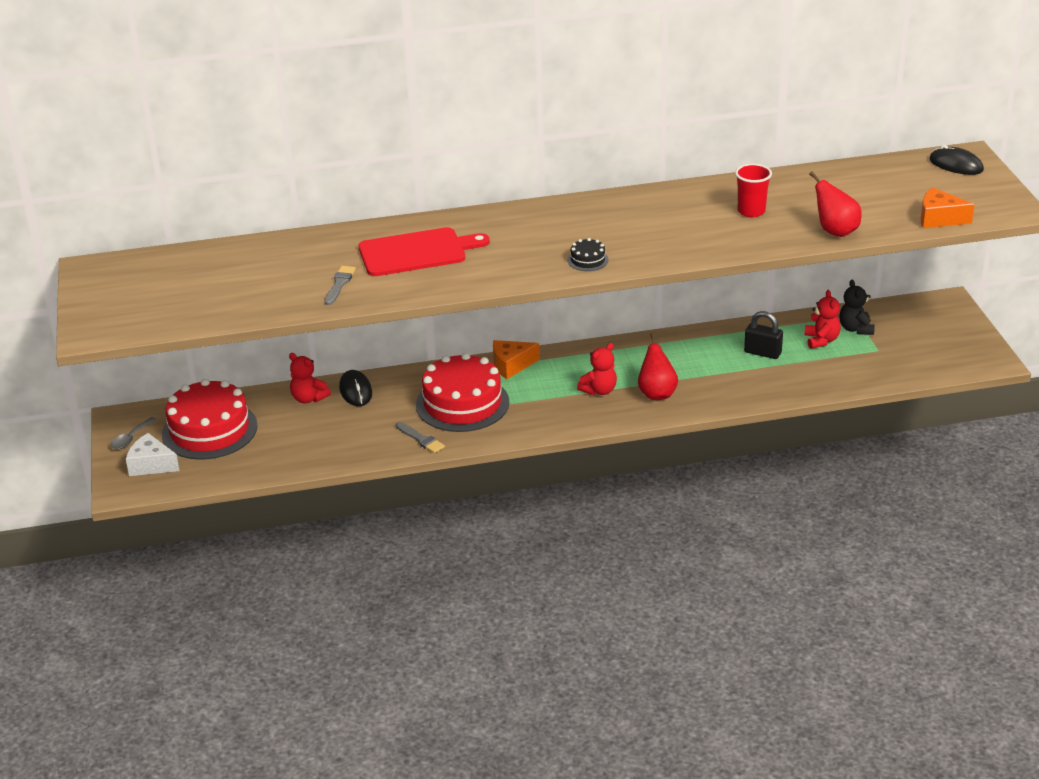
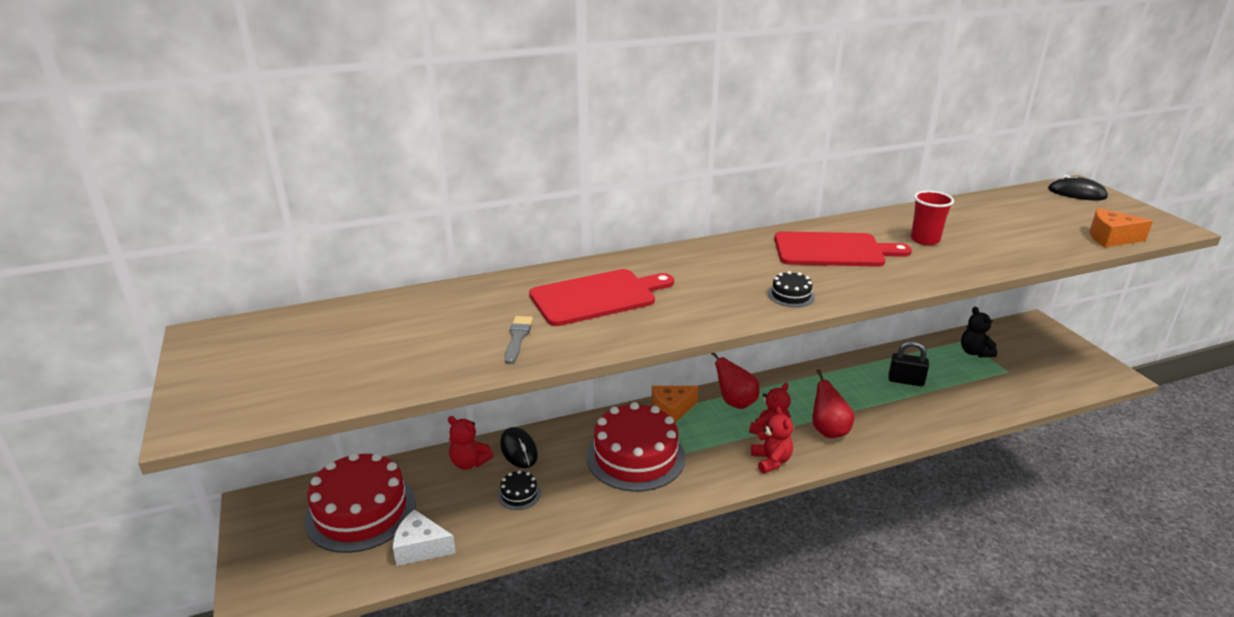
camera: 10 degrees left, 5 degrees down
grey spoon [110,417,157,449] -> none
white cheese [126,433,180,476] -> white cheese moved to [393,509,456,566]
grey brush [396,422,445,453] -> none
red teddy bear [804,290,841,349] -> red teddy bear moved to [751,406,793,474]
red pear [809,171,862,237] -> red pear moved to [711,353,760,409]
none -> black cake [498,470,541,510]
none -> red cutting board [774,231,912,267]

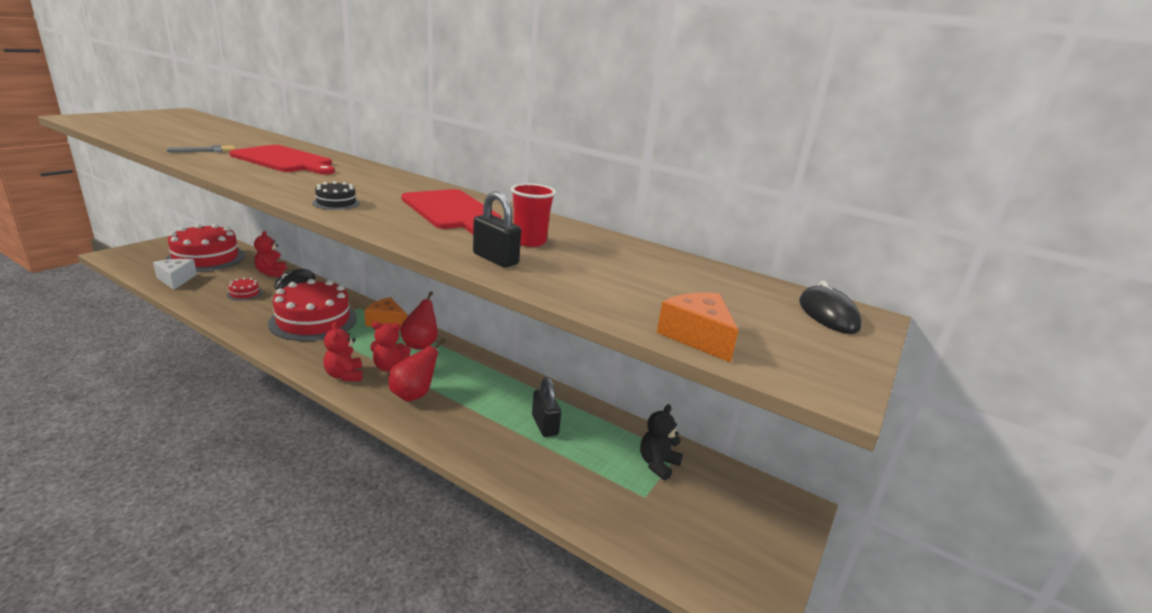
camera: 50 degrees right, 5 degrees down
black cake [498,470,541,510] -> red cake [227,278,263,301]
red teddy bear [751,406,793,474] -> red teddy bear turned 120 degrees clockwise [323,322,363,381]
none -> black padlock [473,191,521,267]

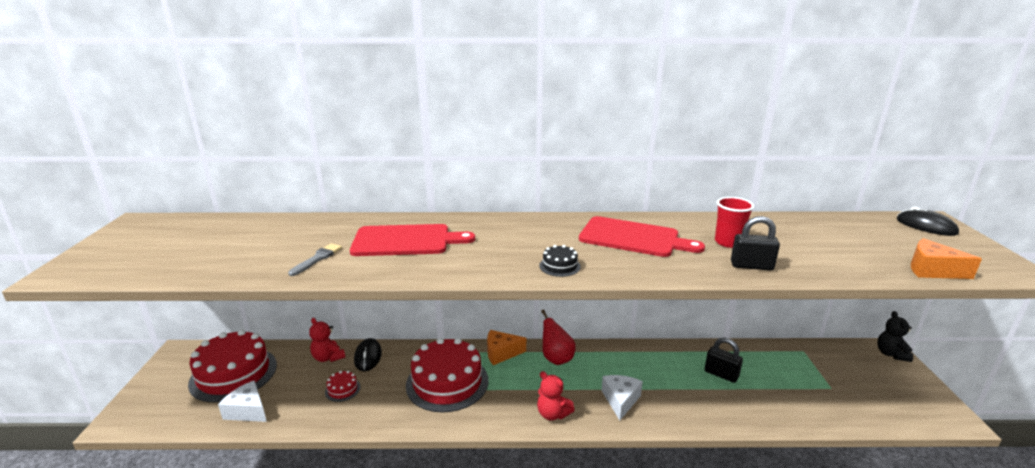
camera: 30 degrees left, 0 degrees up
red teddy bear [370,321,411,372] -> none
red pear [389,338,446,401] -> white cheese [601,375,643,420]
black teddy bear [640,404,683,480] -> black teddy bear moved to [877,311,913,362]

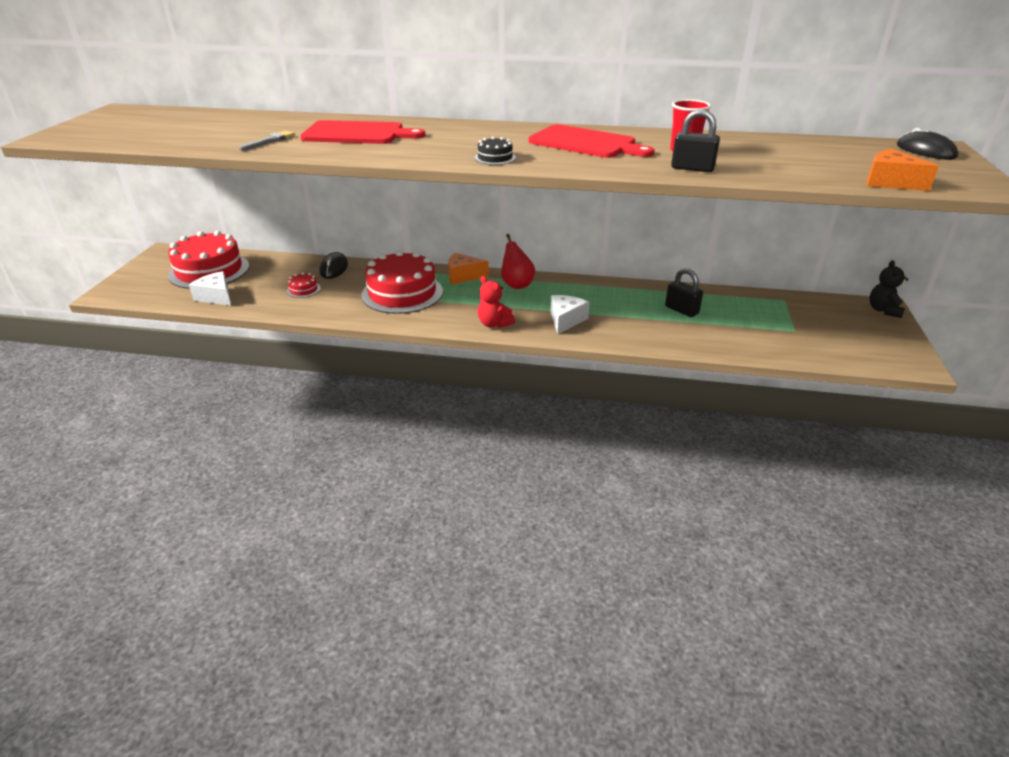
camera: 10 degrees right, 10 degrees up
red teddy bear [309,318,345,362] -> none

